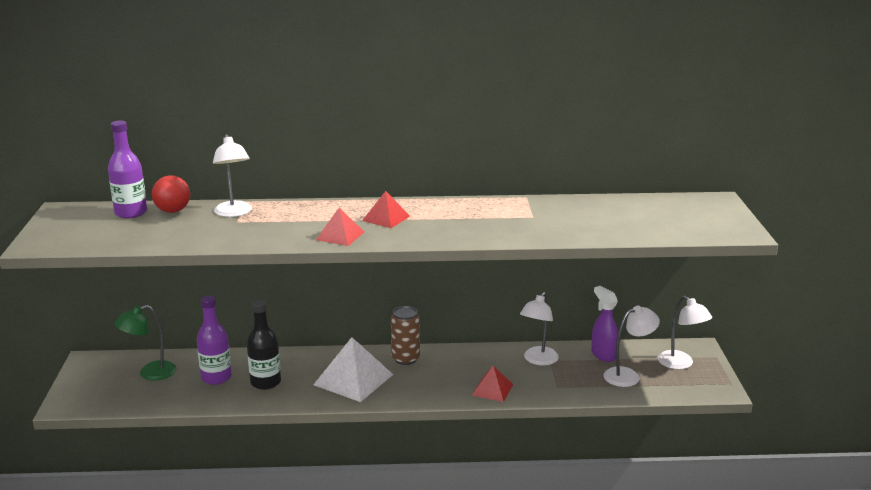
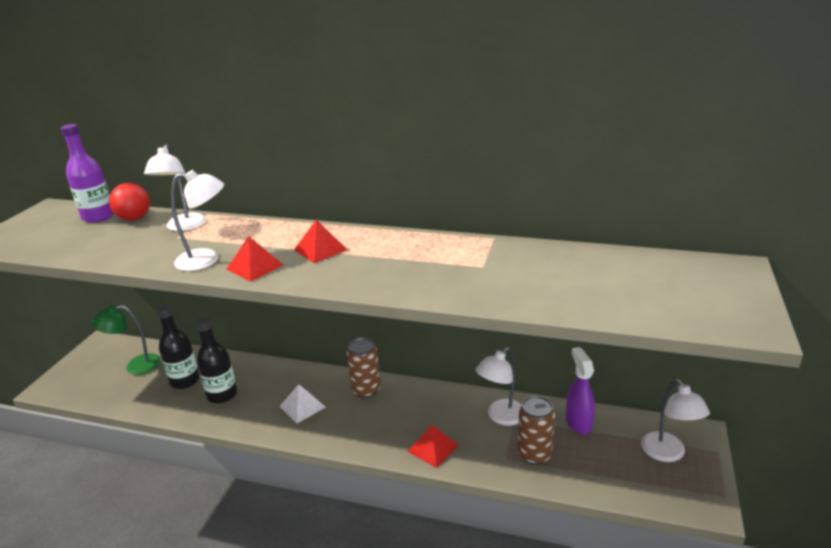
camera: 20 degrees right, 5 degrees up
purple bottle [197,296,232,385] -> black bottle [157,305,200,389]
white pyramid [313,337,394,402] -> white pyramid [279,384,326,423], size x0.57
white lamp [603,306,660,387] -> white lamp moved to [171,170,224,271]
none -> brown can [517,395,555,465]

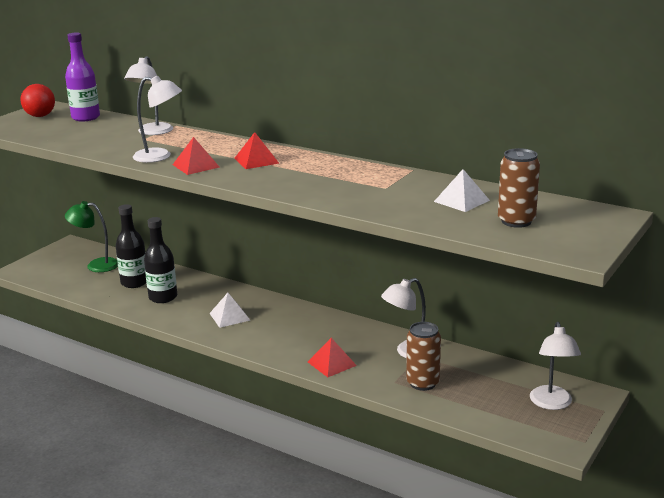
camera: 15 degrees right, 5 degrees down
red ball [109,183,150,221] -> red ball moved to [21,84,55,117]
brown can [347,337,381,398] -> brown can moved to [498,148,540,228]
purple spray bottle [566,347,595,435] -> none
none -> white pyramid [434,169,490,212]

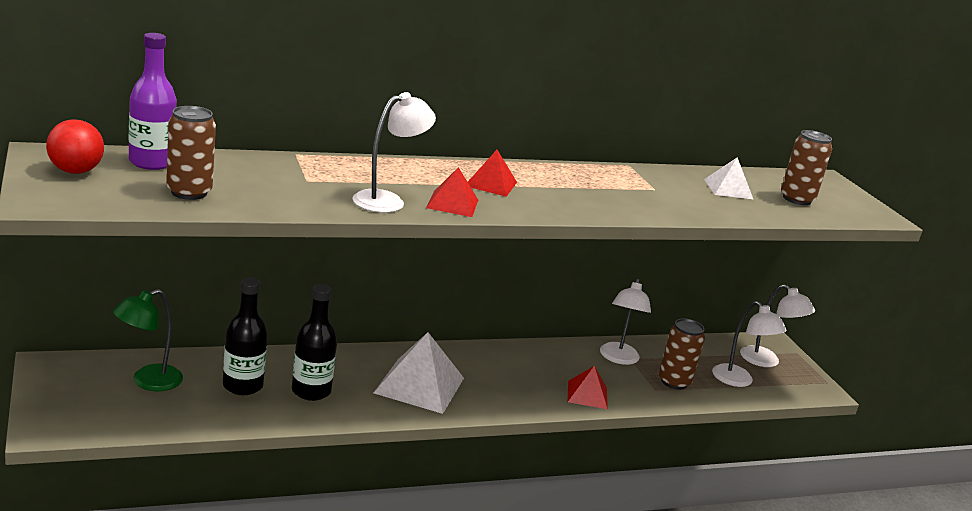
camera: 55 degrees left, 0 degrees up
white lamp [124,56,173,135] -> white lamp moved to [712,301,787,387]
white pyramid [210,293,250,328] -> white pyramid [374,332,464,414], size x1.75
none -> brown can [166,106,216,200]

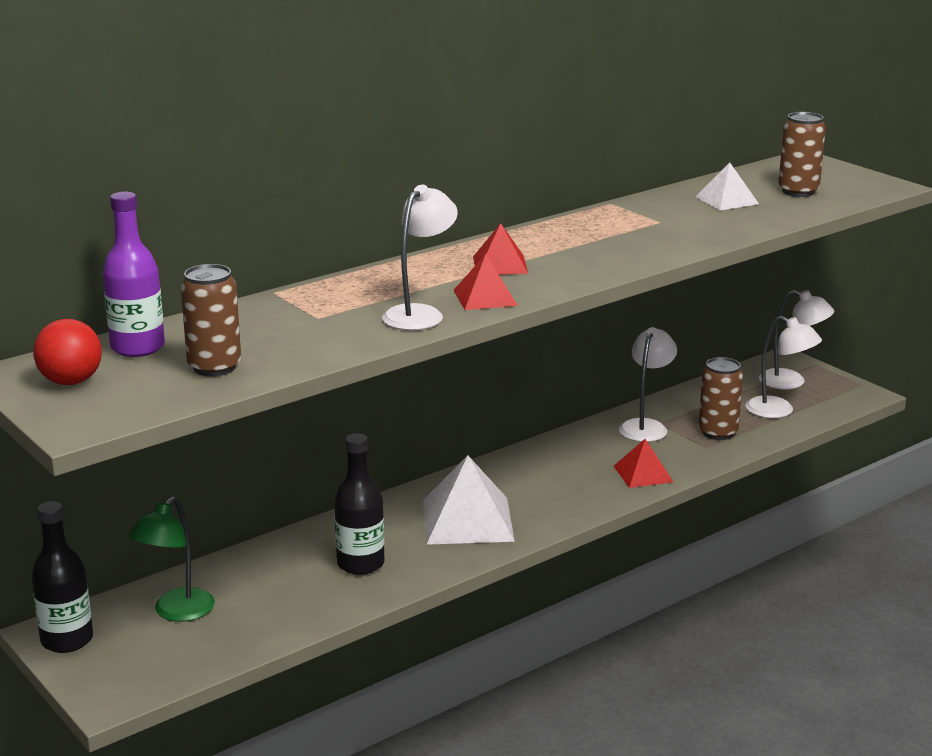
camera: 15 degrees left, 0 degrees up
black bottle [223,278,268,395] -> black bottle moved to [31,501,93,653]
white lamp [600,278,651,365] -> white lamp turned 150 degrees counterclockwise [619,327,677,442]

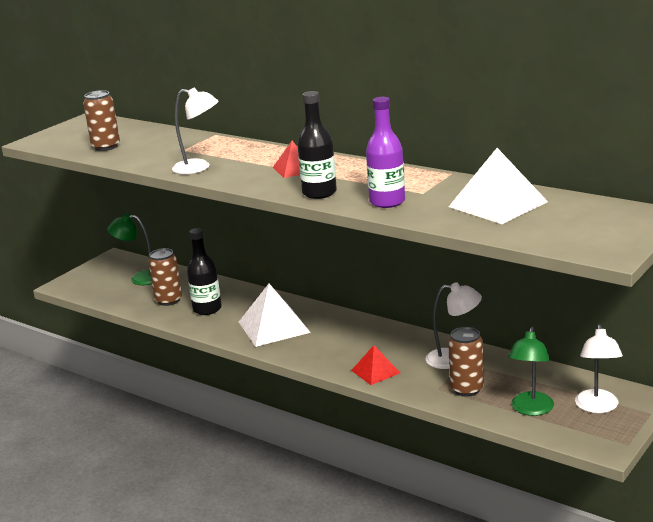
camera: 75 degrees right, 0 degrees up
black bottle [31,501,93,653] -> black bottle moved to [297,91,337,199]
red ball [33,319,102,385] -> none
purple bottle [102,192,165,357] -> purple bottle moved to [366,97,405,208]
red pyramid [454,254,518,310] -> none
white pyramid [695,163,759,210] -> white pyramid [449,148,548,224], size x1.75
white lamp [746,316,822,418] -> green lamp [508,327,554,416]
brown can [778,112,826,197] -> brown can moved to [148,248,182,306]

